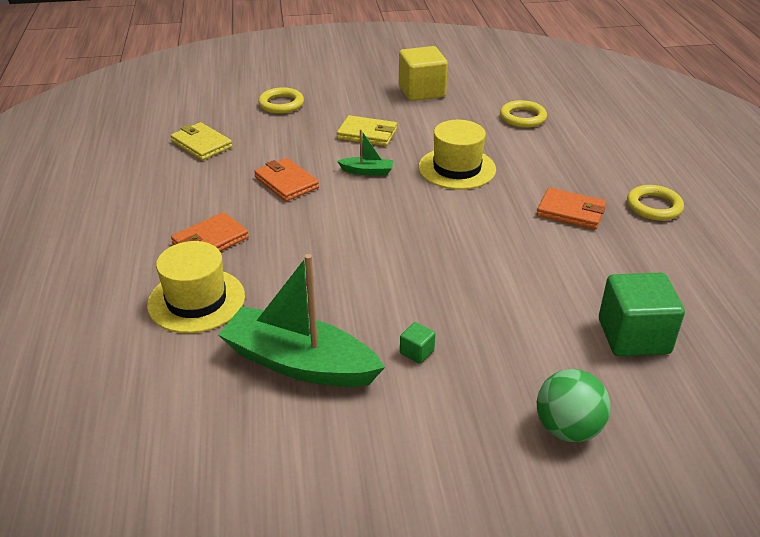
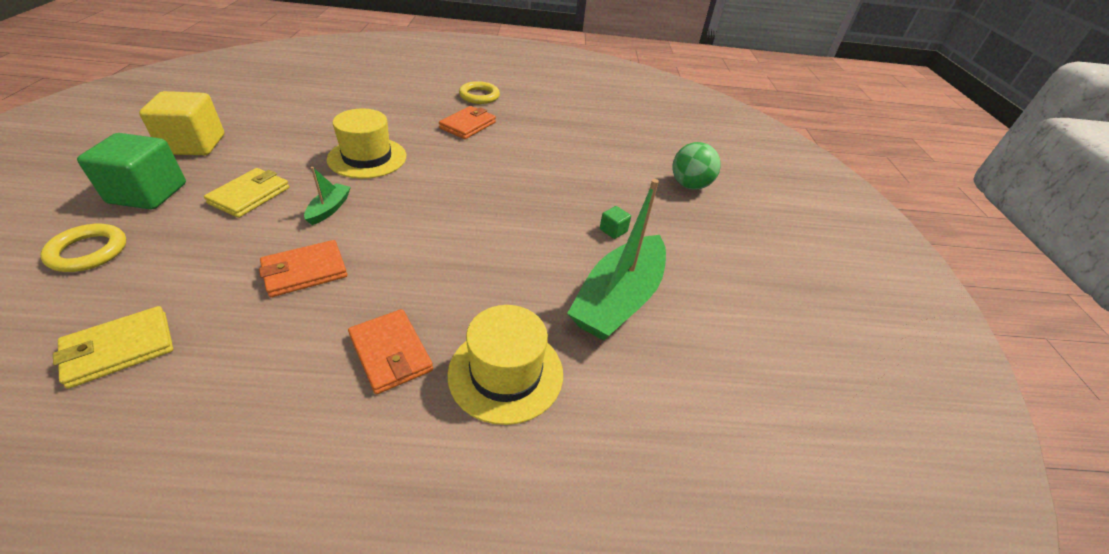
camera: 85 degrees left, 5 degrees up
yellow ring [500,100,547,128] -> none
green cube [599,273,685,356] -> green cube moved to [77,133,186,209]

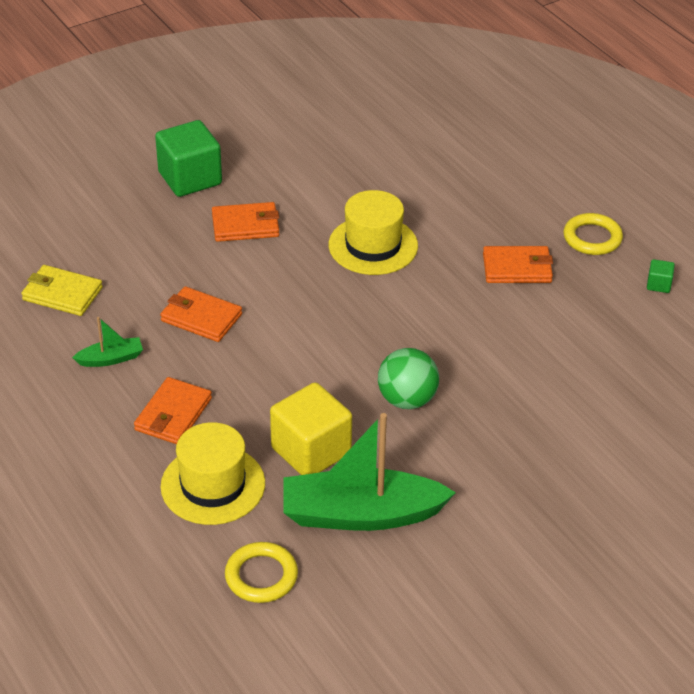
camera: 60 degrees right, 0 degrees up
yellow ring [40,224,126,272] -> yellow ring moved to [225,542,298,603]
yellow cube [139,91,224,155] -> yellow cube moved to [270,382,352,475]
yellow wallet [204,168,289,218] -> orange wallet [212,202,279,242]
green boat [304,167,351,225] -> green boat moved to [72,317,143,367]
green cube [600,206,631,239] -> green cube moved to [647,259,675,293]
green ball [672,142,720,190] -> green ball moved to [378,348,439,409]

